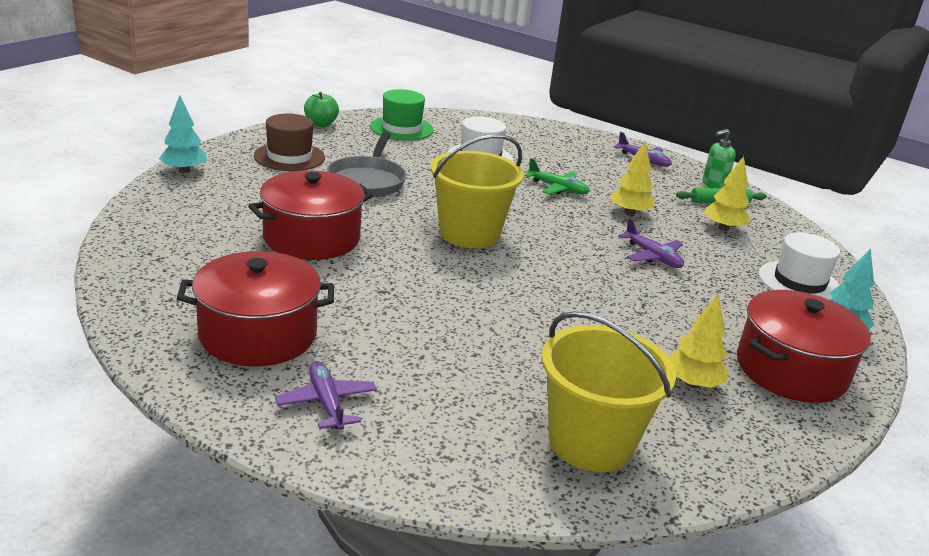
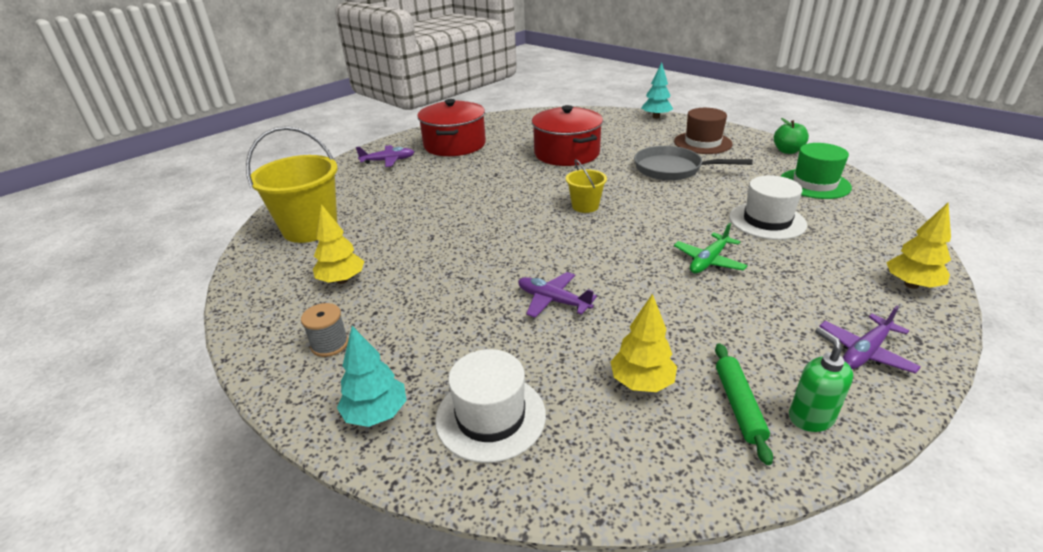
camera: 105 degrees right, 5 degrees up
yellow bucket [430,134,524,248] -> yellow bucket [566,159,607,213], size x0.52
yellow tree [610,140,655,215] -> yellow tree moved to [886,203,951,289]
purple plane [618,218,684,268] -> purple plane turned 60 degrees clockwise [518,272,597,318]
red pot [737,290,871,403] -> grey spool [301,303,349,357]

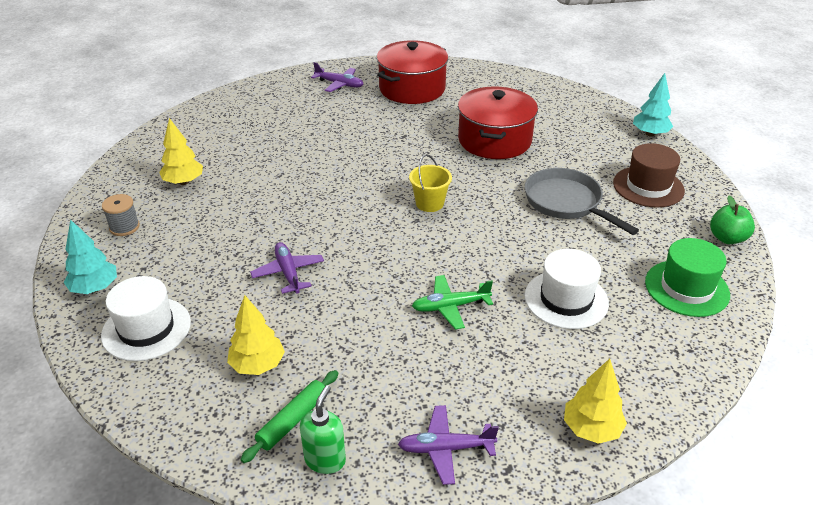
camera: 35 degrees right, 5 degrees up
yellow bucket [246,126,338,243] -> none

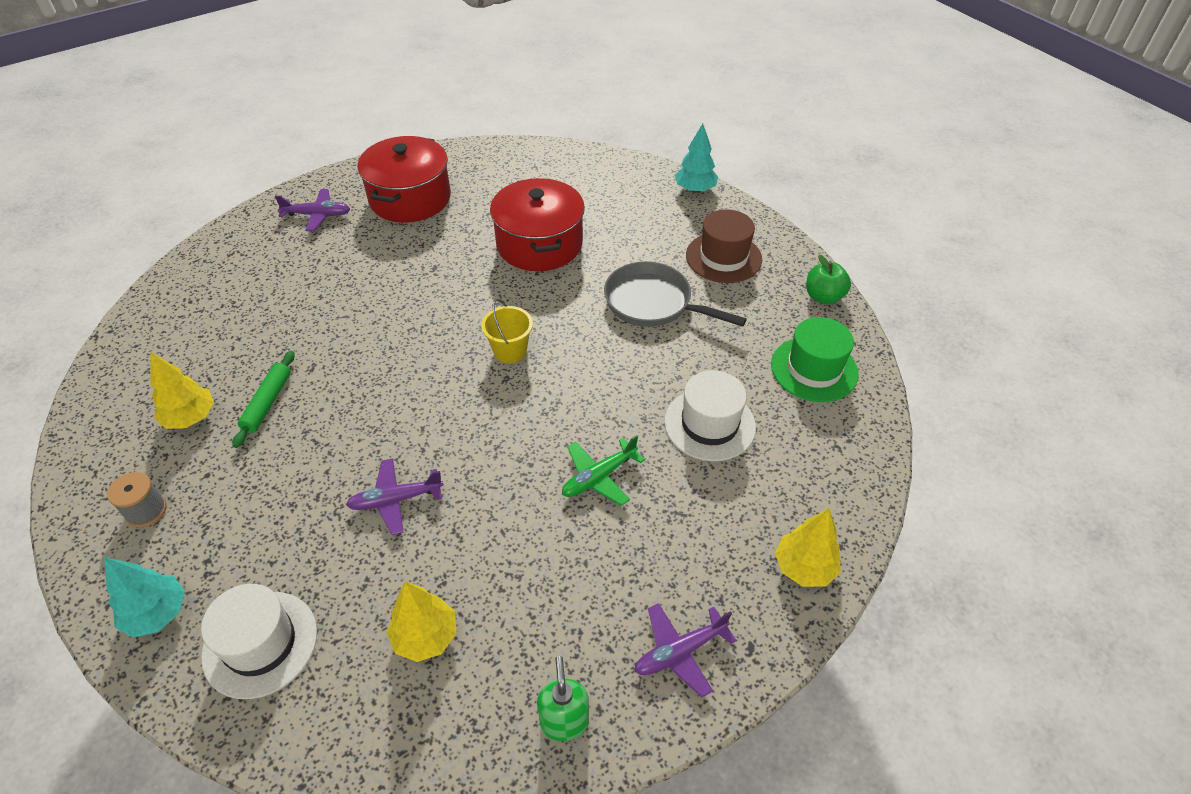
camera: 25 degrees left, 10 degrees up
green rolling pin [240,370,339,463] -> green rolling pin moved to [232,351,295,448]
purple plane [250,242,324,294] -> purple plane turned 60 degrees counterclockwise [346,458,443,535]

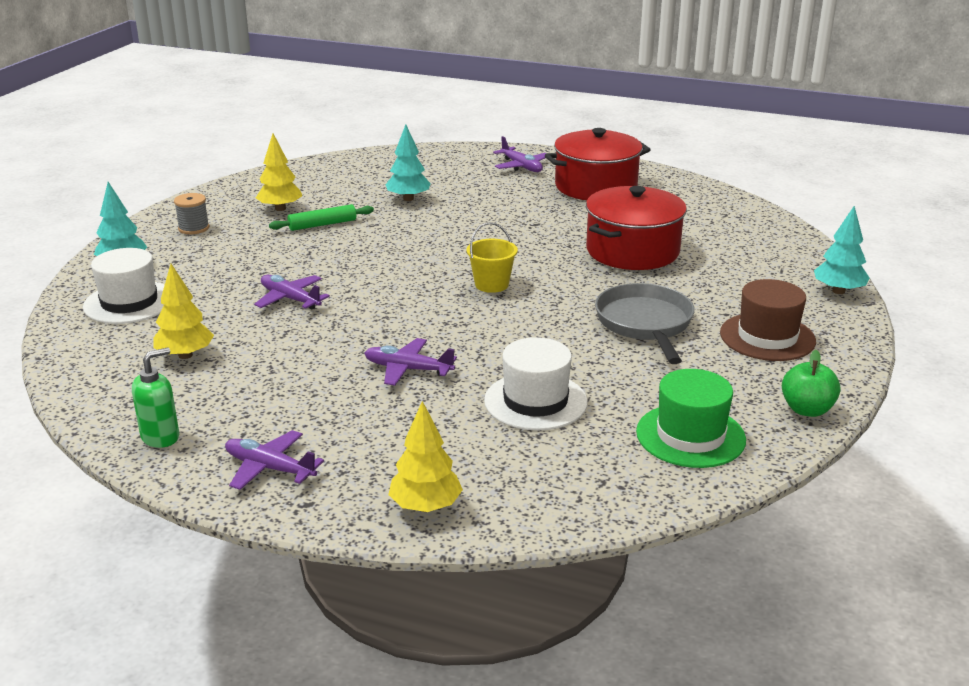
camera: 55 degrees right, 20 degrees down
green plane [562,435,645,506] -> purple plane [364,338,457,386]
none -> turquoise tree [386,124,431,201]

